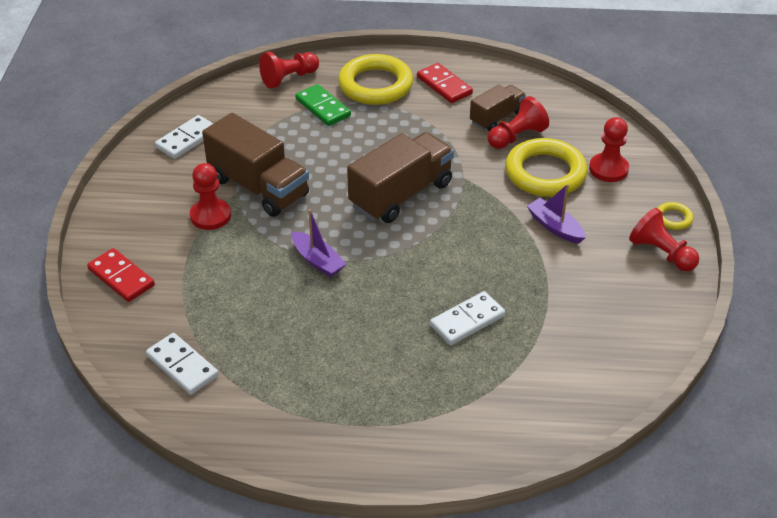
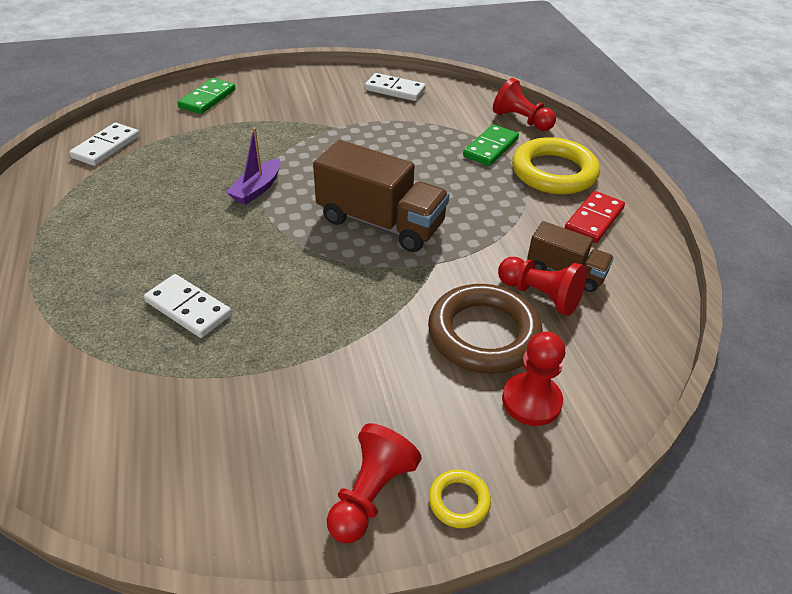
camera: 70 degrees right, 0 degrees up
red domino [87,248,155,302] -> green domino [177,78,235,114]
red pawn [190,163,231,230] -> none
brown truck [202,113,309,217] -> none
yellow ring [505,138,588,197] -> brown ring [428,284,543,374]
purple boat [527,184,586,244] -> none

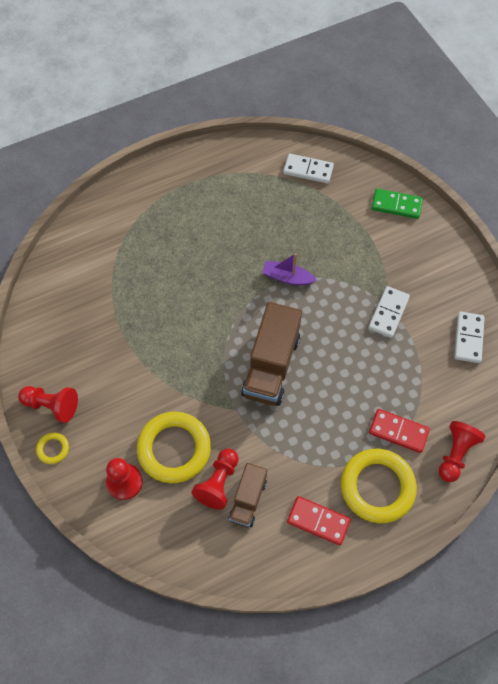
camera: 80 degrees right, 20 degrees up
white domino [144,274,232,338] -> white domino moved to [368,286,410,338]
brown ring [428,284,543,374] -> yellow ring [137,412,211,483]
green domino [463,124,519,166] -> red domino [369,409,430,453]

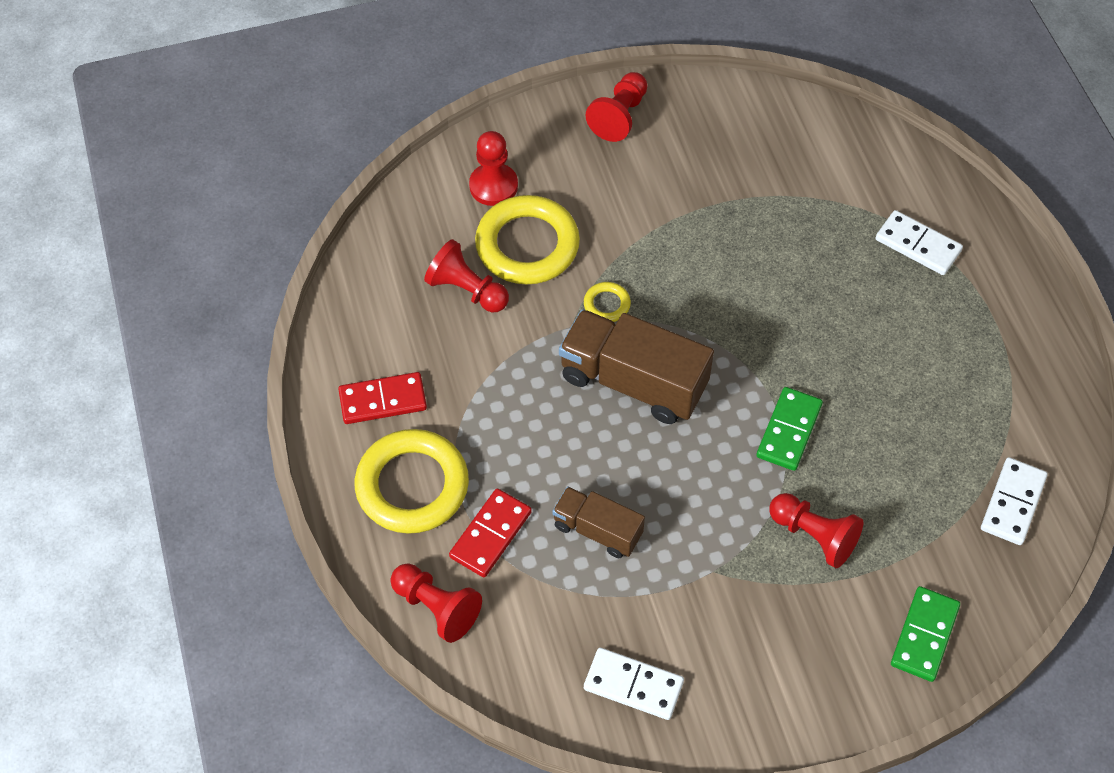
camera: 100 degrees right, 5 degrees down
yellow ring [36,433,69,464] -> yellow ring moved to [584,282,631,322]
brown truck [228,463,267,528] -> brown truck moved to [552,486,645,558]
purple boat [262,253,317,285] -> green domino [756,387,823,471]
red domino [287,496,351,545] -> red domino turned 45 degrees clockwise [338,372,427,424]
white domino [368,286,410,338] -> white domino moved to [876,210,963,275]
none -> red pawn [770,493,863,568]

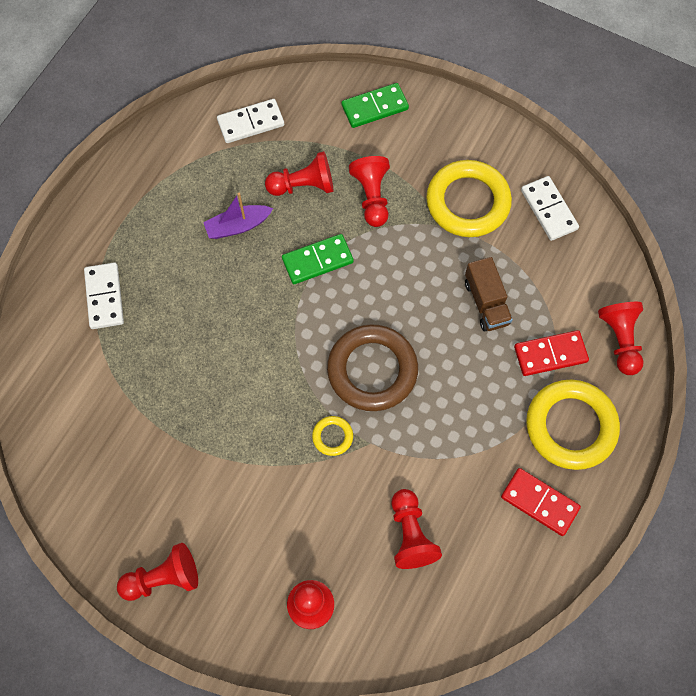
camera: 135 degrees left, 10 degrees up
yellow ring [475,195,580,284] -> yellow ring moved to [426,160,512,237]
brown truck [559,309,714,424] -> brown ring [327,324,418,411]
none -> purple boat [203,193,273,239]
none -> red pawn [265,151,333,196]

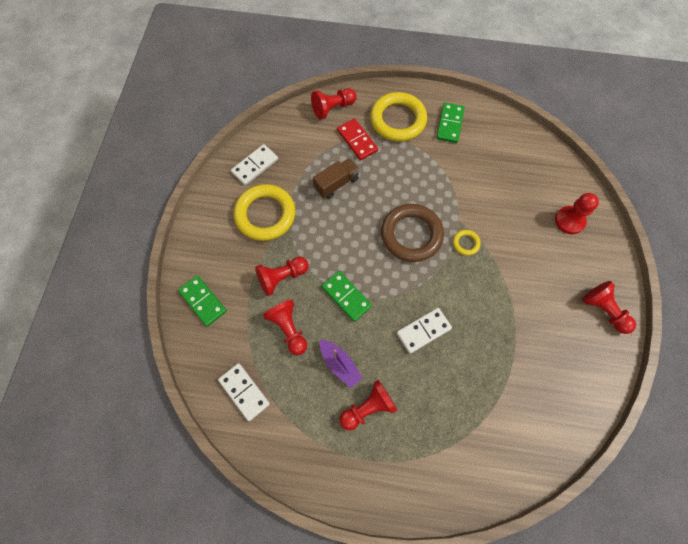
camera: 110 degrees left, 0 degrees up
white domino [84,262,124,329] -> white domino moved to [397,308,452,354]
red pawn [391,489,442,569] -> red pawn moved to [339,380,397,431]
red domino [501,468,581,536] -> green domino [436,103,464,143]

